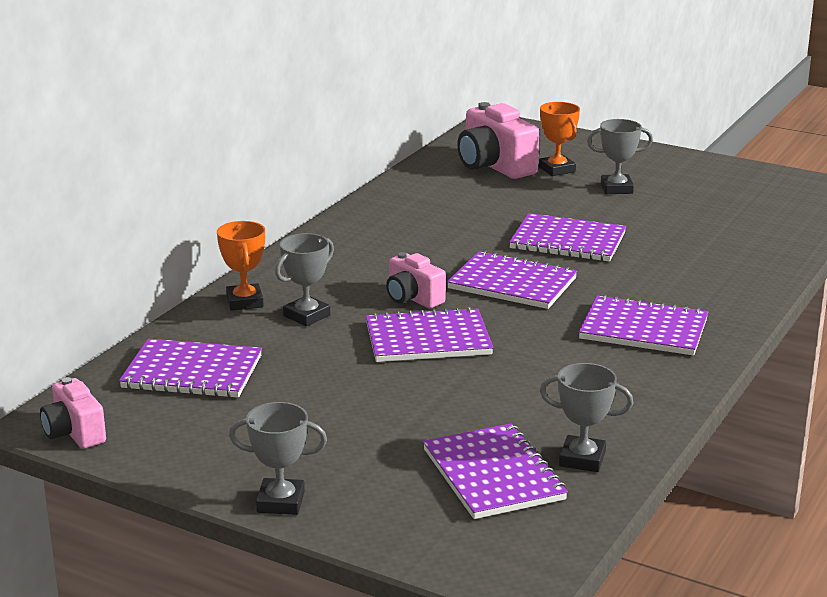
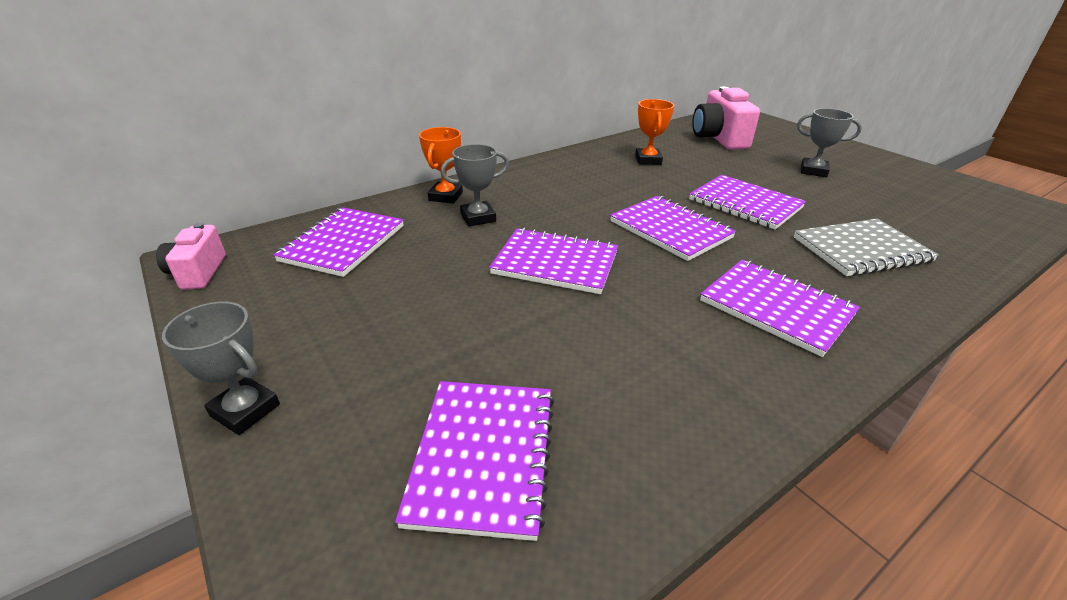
camera: 25 degrees right, 10 degrees up
purple notebook [119,339,262,398] -> purple notebook turned 75 degrees clockwise [273,207,404,277]
pink camera [386,252,446,308] -> none
orange trophy [539,102,580,176] -> orange trophy moved to [635,99,674,165]
grey trophy [540,363,633,472] -> none
none -> grey notebook [794,219,939,276]

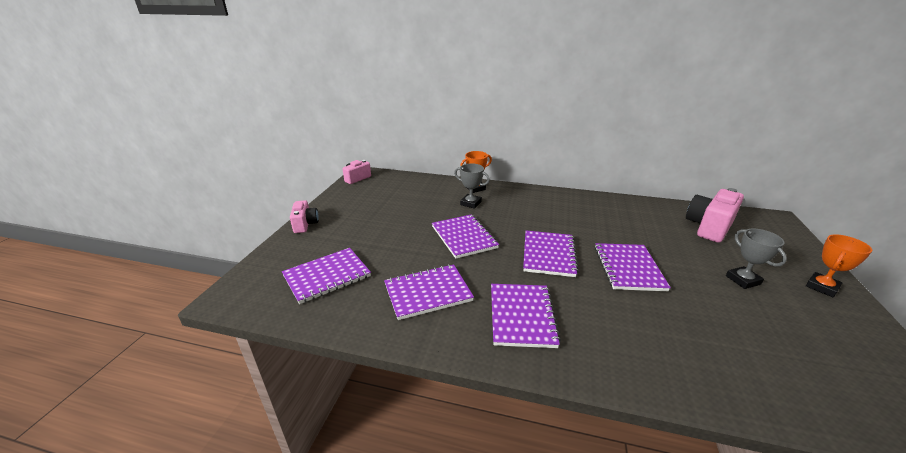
camera: 50 degrees right, 5 degrees down
grey trophy [162,302,280,435] -> pink camera [290,200,319,233]
purple notebook [273,207,404,277] -> purple notebook moved to [384,264,474,320]
orange trophy [635,99,674,165] -> orange trophy moved to [806,234,872,297]
grey notebook [794,219,939,276] -> none

